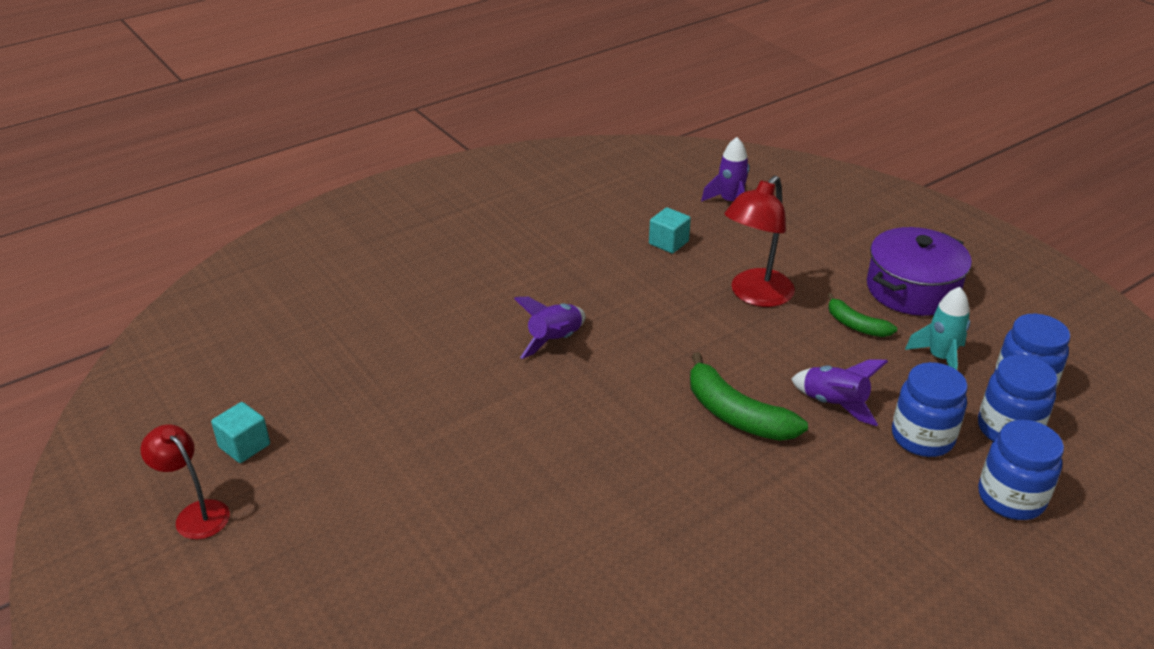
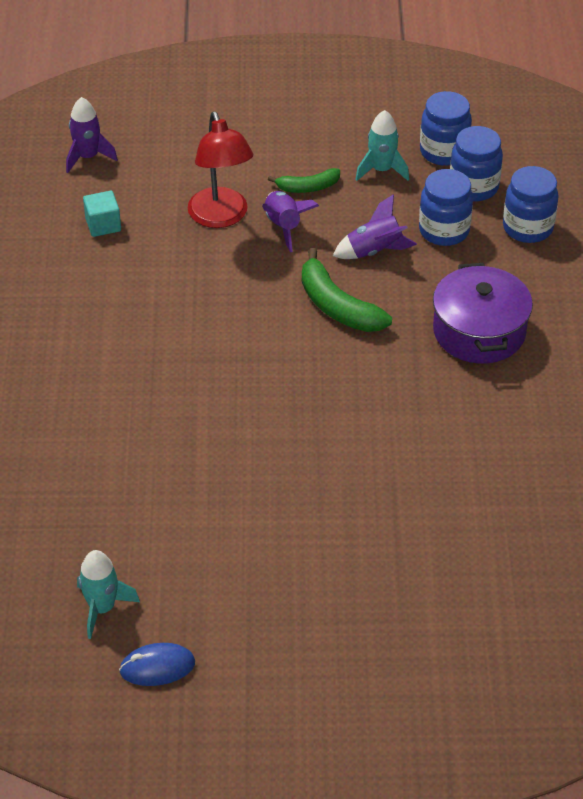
camera: 55 degrees left, 10 degrees up
red lamp [140,424,230,539] -> blue mouse [119,643,195,686]
turquoise cube [211,402,270,463] -> turquoise rocket [77,550,140,639]
purple rocket [514,297,586,359] -> purple rocket moved to [262,191,319,252]
green banana [690,352,808,441] -> green banana turned 60 degrees clockwise [302,248,392,332]
purple pot [867,227,972,316] -> purple pot moved to [433,263,533,364]

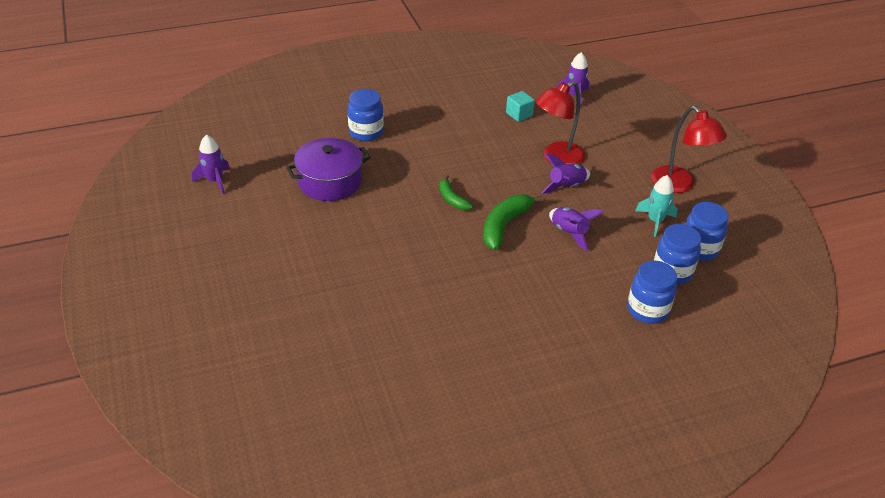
camera: 70 degrees right, 5 degrees down
turquoise rocket [77,550,140,639] -> purple rocket [192,134,230,194]
blue mouse [119,643,195,686] -> none
green banana [268,168,340,193] -> green banana moved to [440,175,473,210]
blue jar [419,169,473,246] -> blue jar moved to [348,89,384,141]
purple pot [433,263,533,364] -> purple pot moved to [286,138,371,201]
none -> red lamp [651,106,727,193]

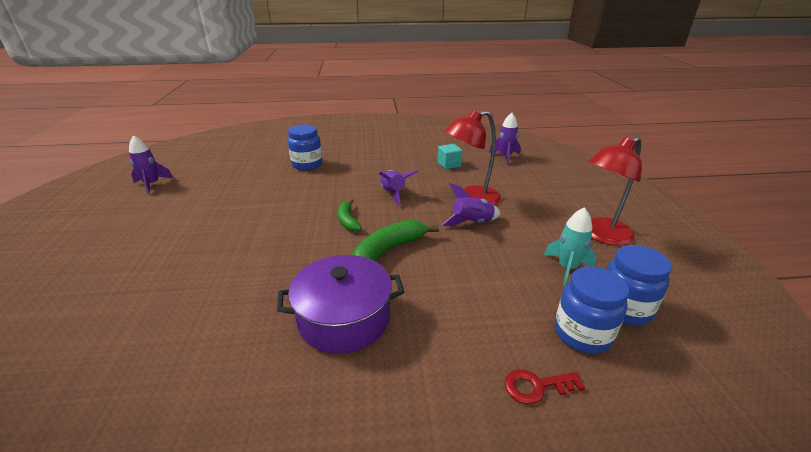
camera: 15 degrees right, 10 degrees down
purple pot [286,138,371,201] -> purple pot moved to [277,255,404,354]
purple rocket [549,207,604,251] -> purple rocket moved to [378,170,418,206]
blue jar [627,261,677,324] -> red key [505,369,585,405]
red lamp [651,106,727,193] -> red lamp turned 75 degrees clockwise [588,136,642,246]

